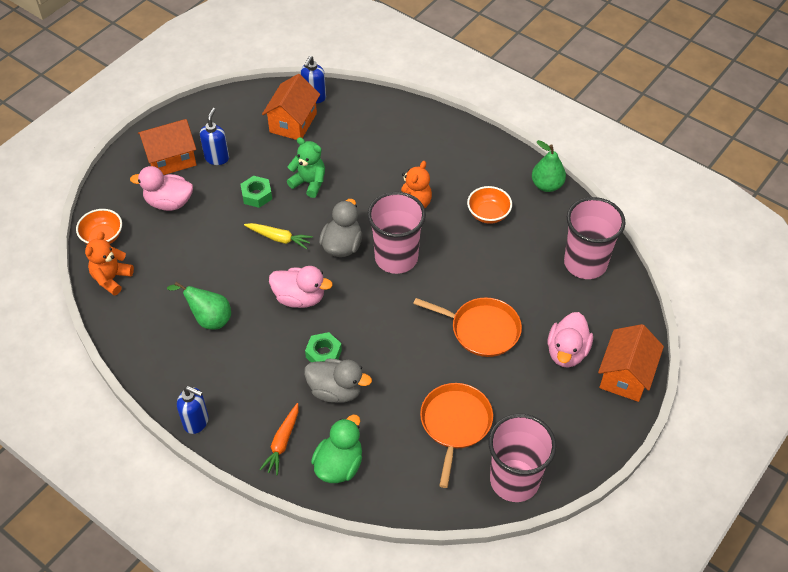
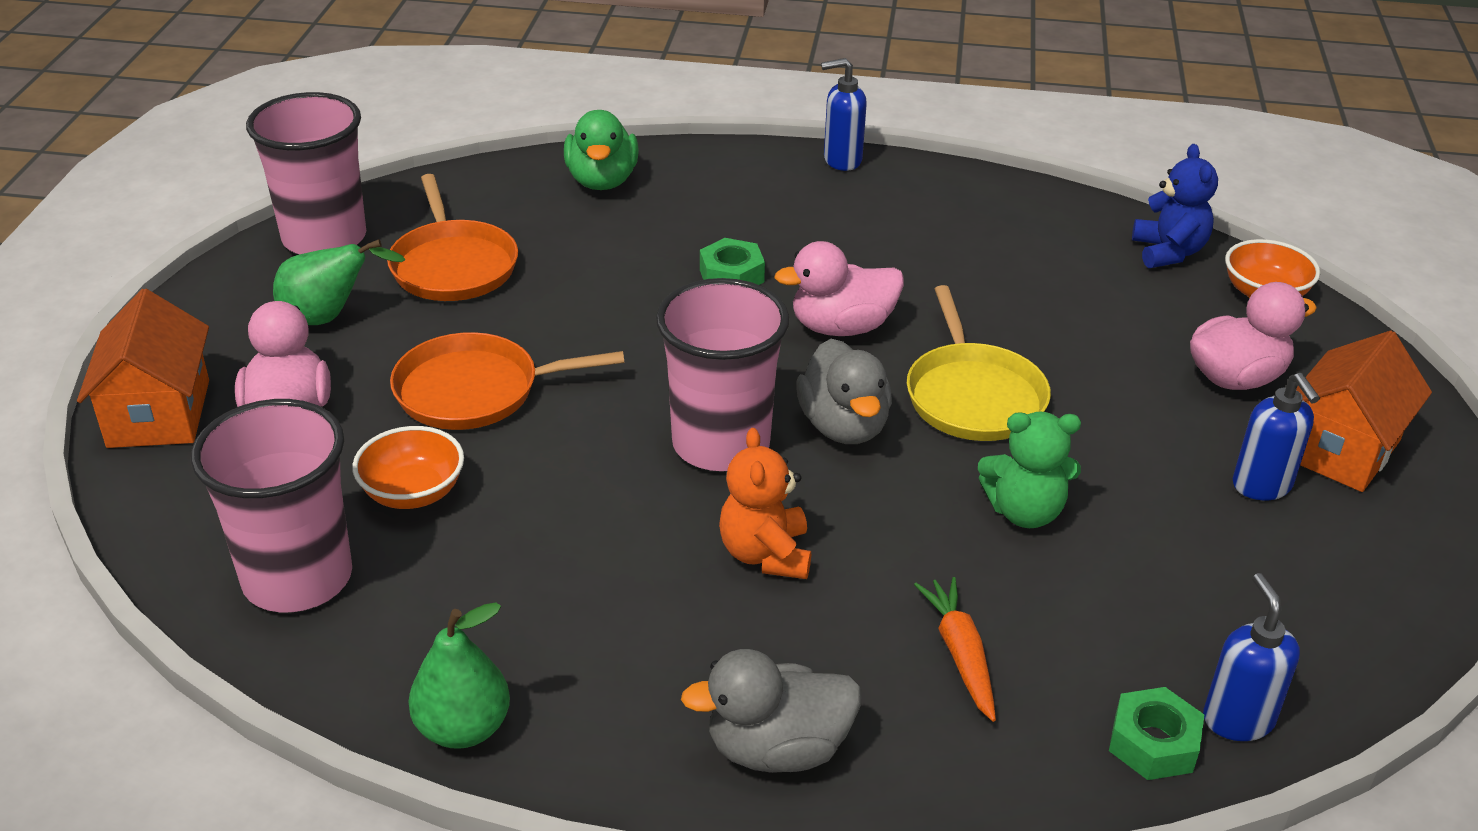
camera: 150 degrees right, 15 degrees down
orange teddy bear [85,232,134,296] -> blue teddy bear [1132,144,1218,268]
green pear [167,282,231,329] -> green pear moved to [273,239,405,325]
green nut [241,176,272,208] -> green nut moved to [1109,687,1204,780]
yellow carrot [244,223,313,249] -> yellow pan [907,285,1051,441]
orange carrot [259,403,299,475] -> orange carrot moved to [914,577,996,722]
orange house [262,74,320,140] -> none
grey duck [304,359,372,403] -> grey duck moved to [681,649,861,773]
orange bowl [467,186,512,224] -> orange bowl moved to [352,426,464,509]

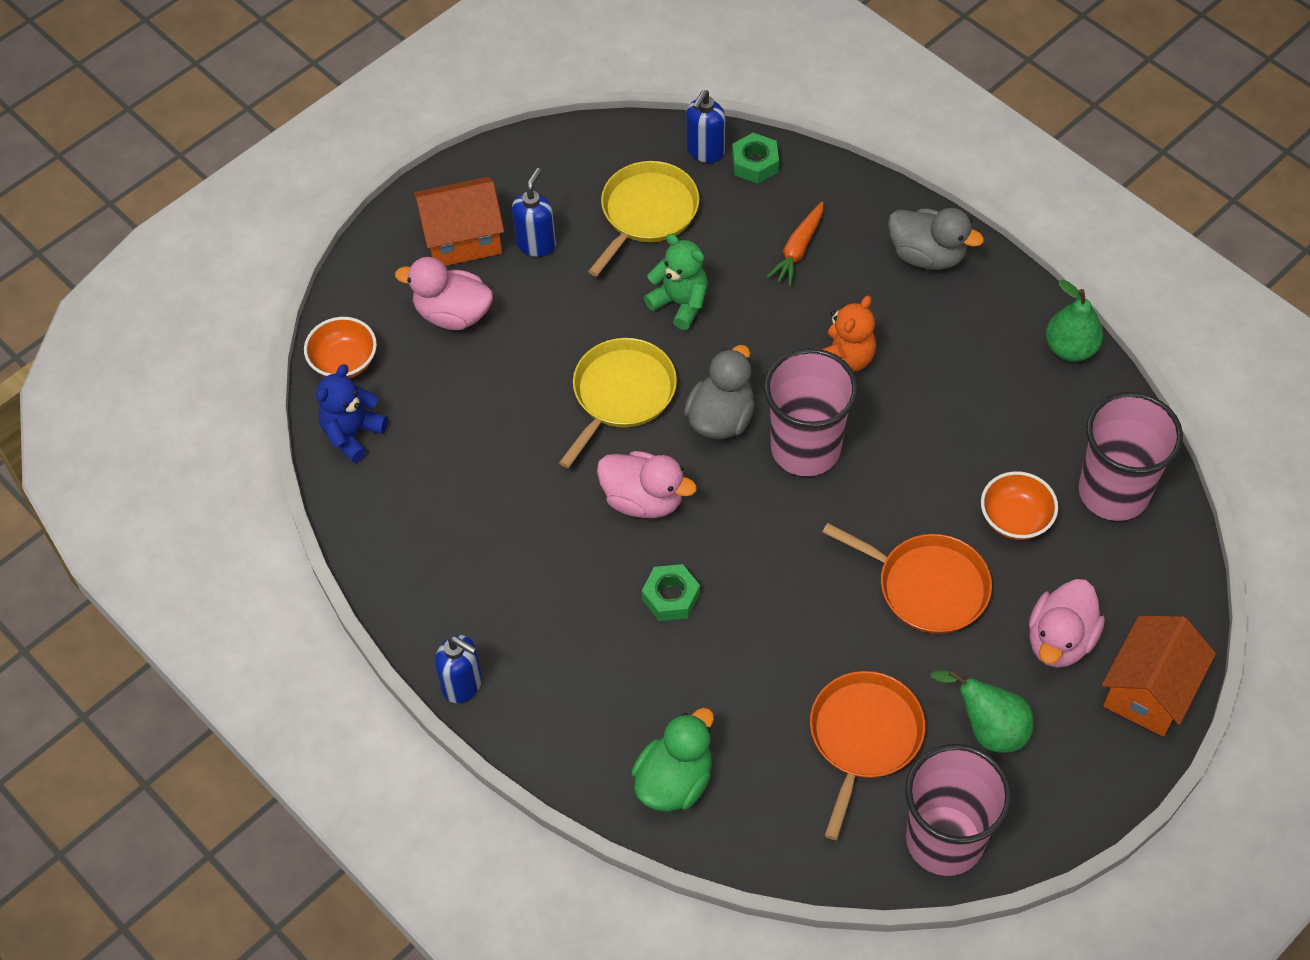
camera: 140 degrees left, 20 degrees up
none -> yellow pan [588,161,699,276]

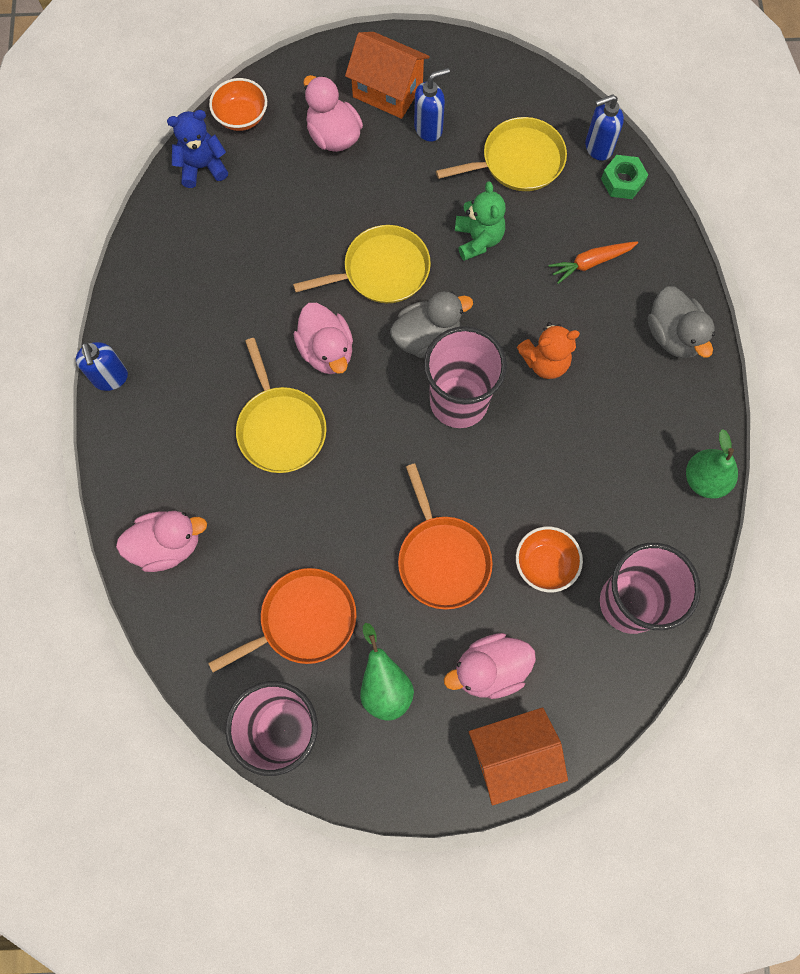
camera: 40 degrees right, 15 degrees up
green duck [631,708,714,812] -> pink duck [116,511,207,572]
green nut [642,564,700,621] -> yellow pan [236,338,327,473]

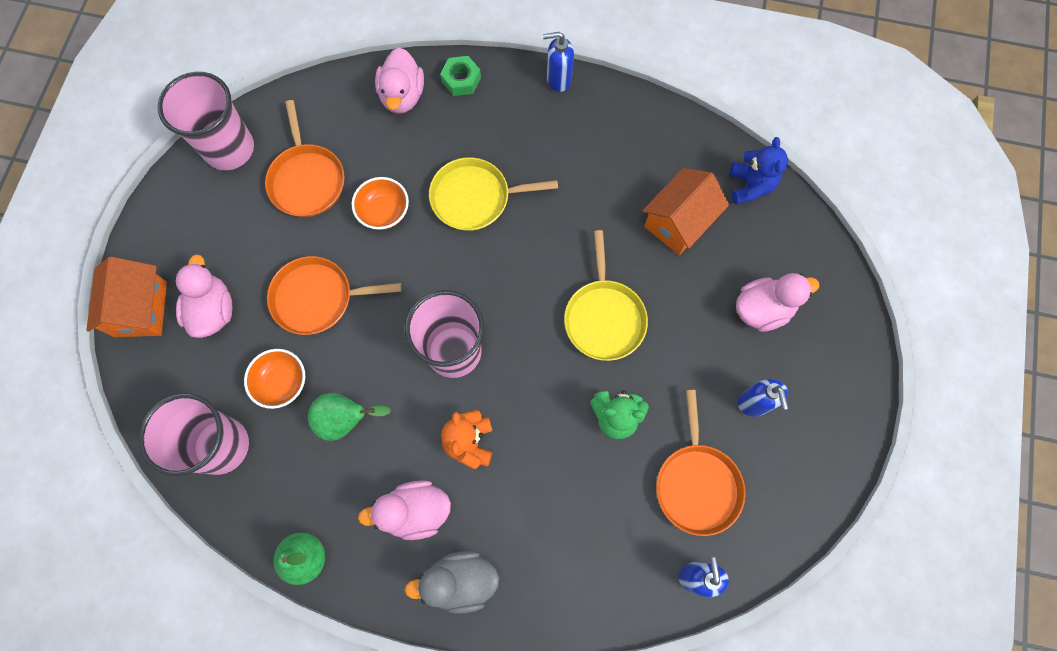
camera: 105 degrees right, 0 degrees up
orange bowl [209,78,267,131] -> orange bowl moved to [352,177,409,230]
pink duck [294,303,353,374] -> pink duck moved to [358,480,451,540]
orange house [345,32,430,119] -> orange house moved to [643,168,729,255]
green pear [360,623,414,721] -> green pear moved to [308,393,391,441]
grey duck [390,291,473,358] -> none
yellow pan [436,117,567,191] -> orange pan [656,390,746,536]
orange carrot [548,241,638,284] -> none
green nut [601,155,648,199] -> green nut moved to [440,56,481,96]

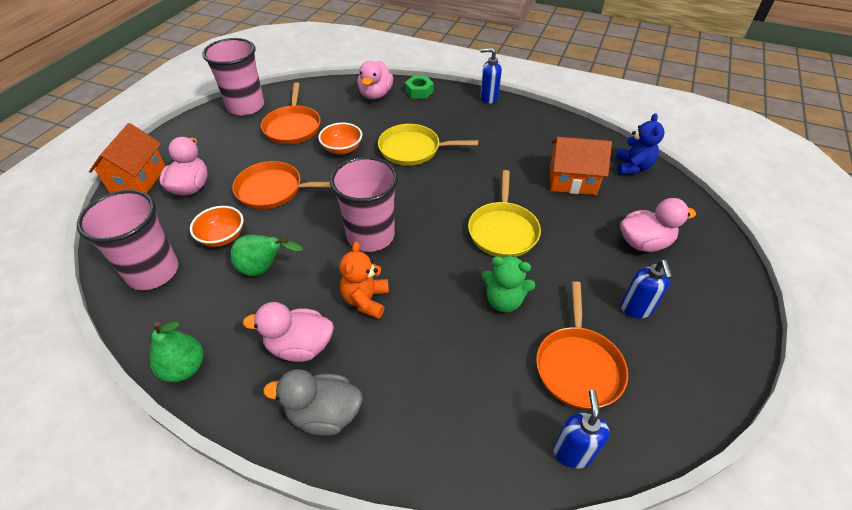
camera: 10 degrees right, 25 degrees down
orange house [643,168,729,255] -> orange house turned 45 degrees clockwise [550,137,612,195]

